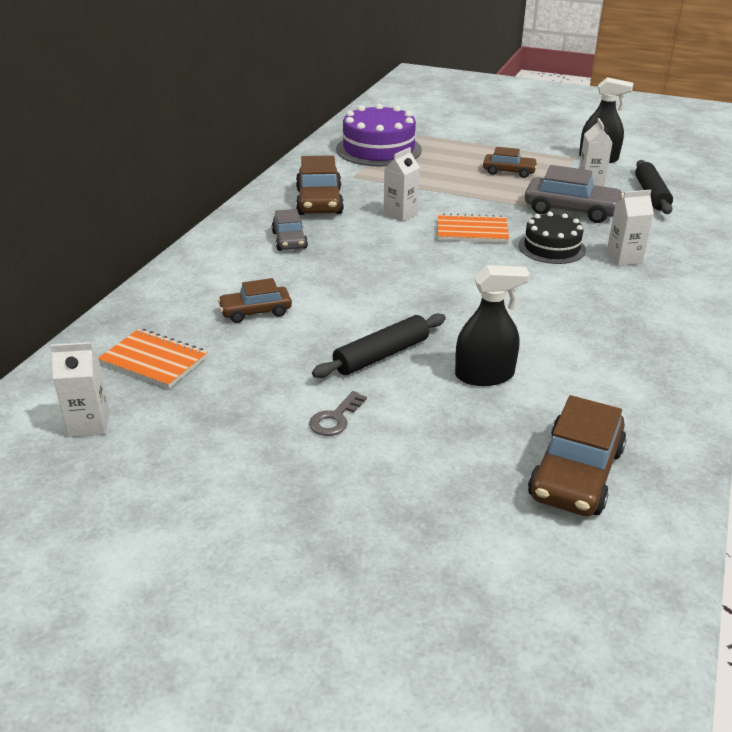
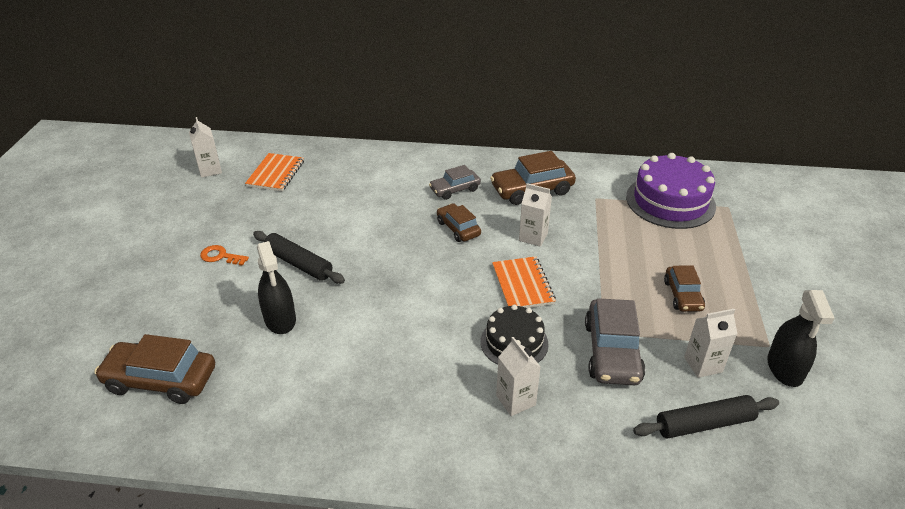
camera: 75 degrees right, 5 degrees up
brown car [218,278,292,323] -> brown car moved to [437,203,481,242]
grey key [309,391,367,436] -> orange key [200,245,249,266]

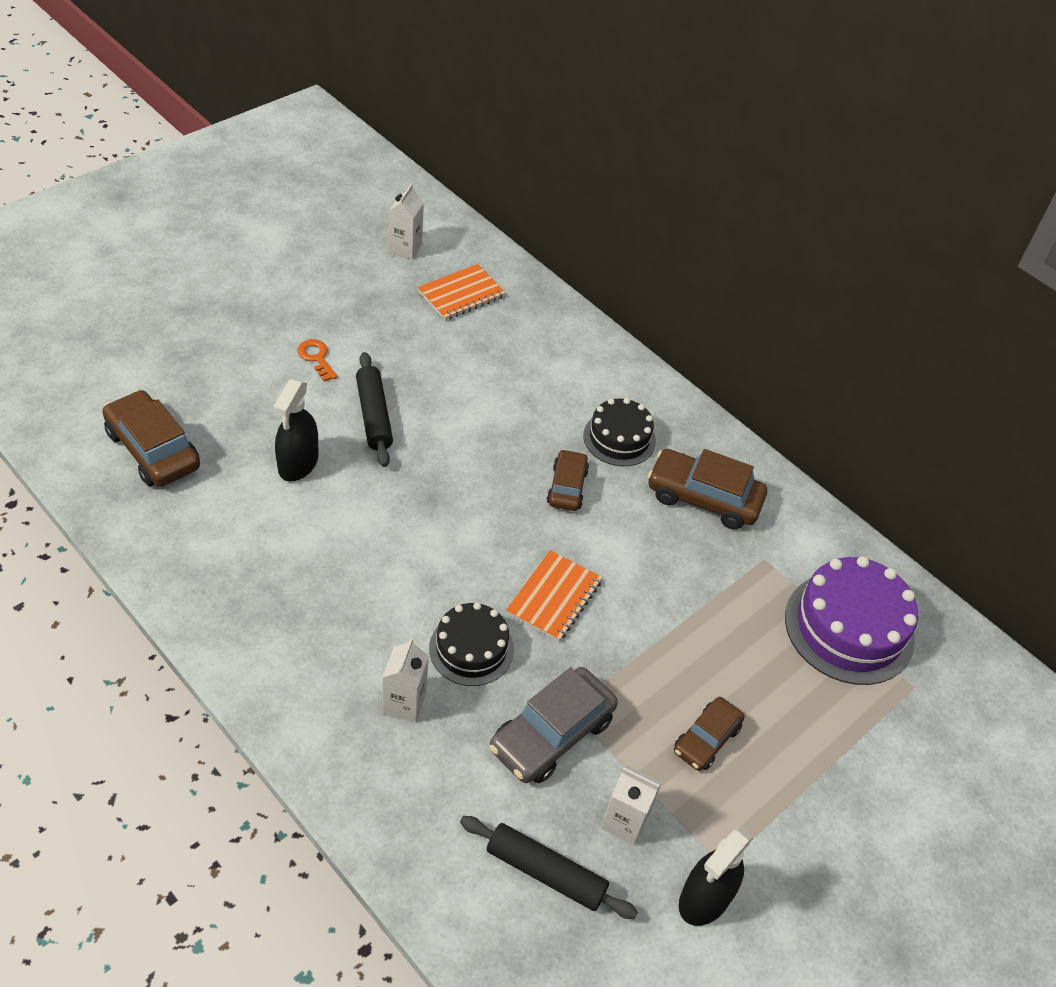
camera: 35 degrees right, 10 degrees up
grey car [429,165,481,200] -> black cake [583,398,656,466]
white carton [519,183,552,247] -> none

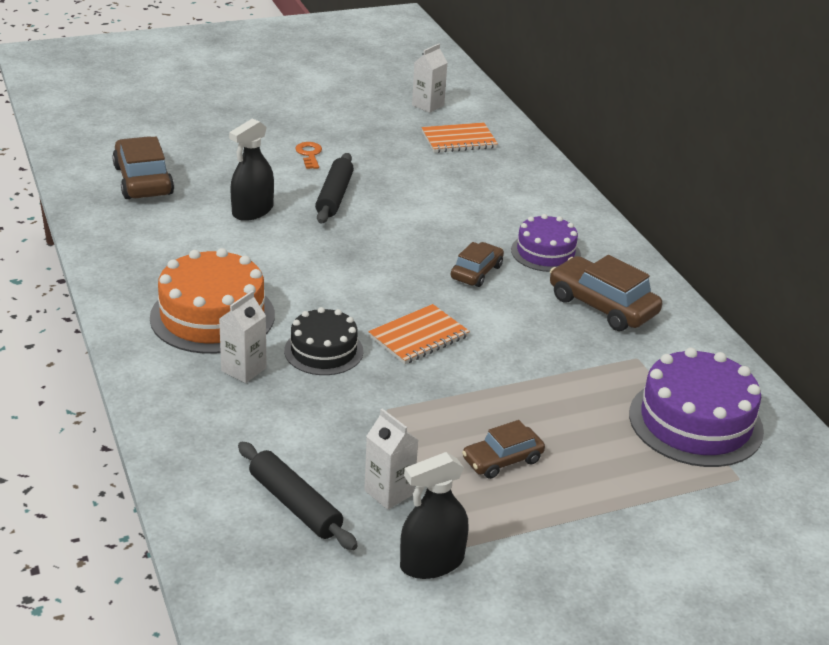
camera: 25 degrees right, 15 degrees down
grey car [489,667,618,783] -> none
black cake [583,398,656,466] -> purple cake [511,214,581,272]
none -> orange cake [150,248,275,354]

